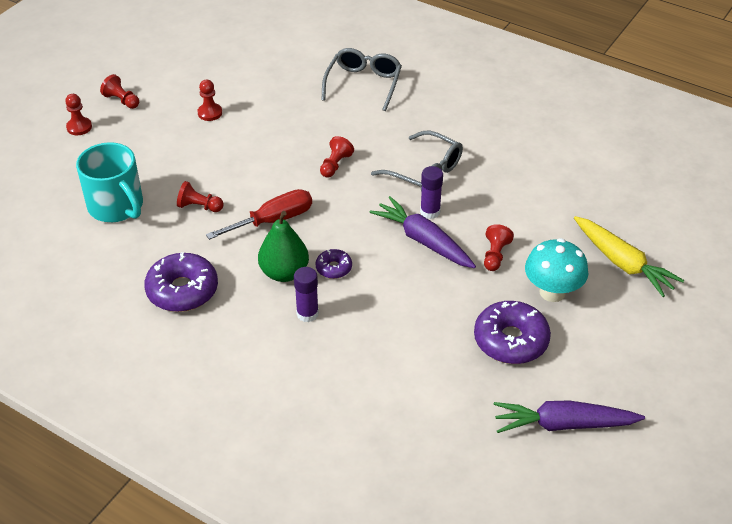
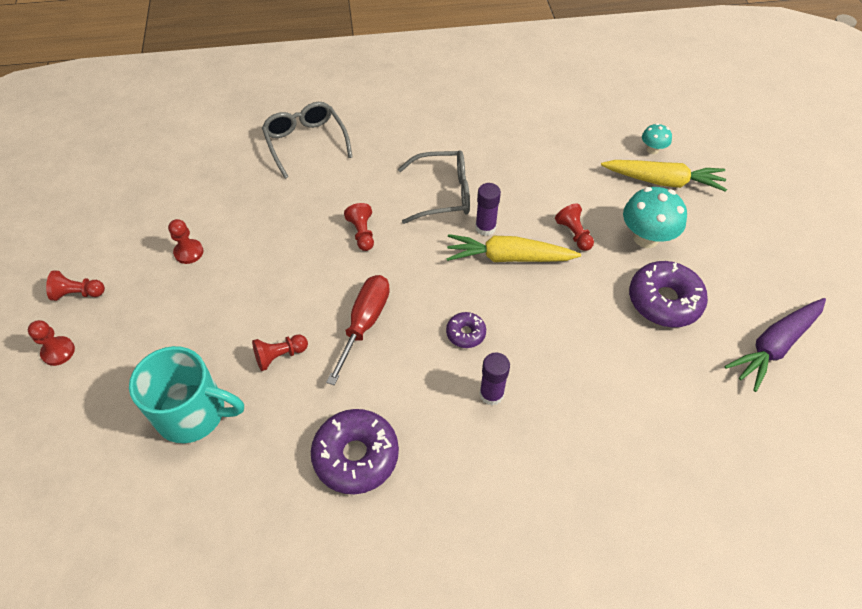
camera: 40 degrees left, 10 degrees up
green pear [258,211,309,282] -> none
purple carrot [369,196,476,268] -> yellow carrot [446,234,581,262]
none -> turquoise mushroom [642,123,672,154]

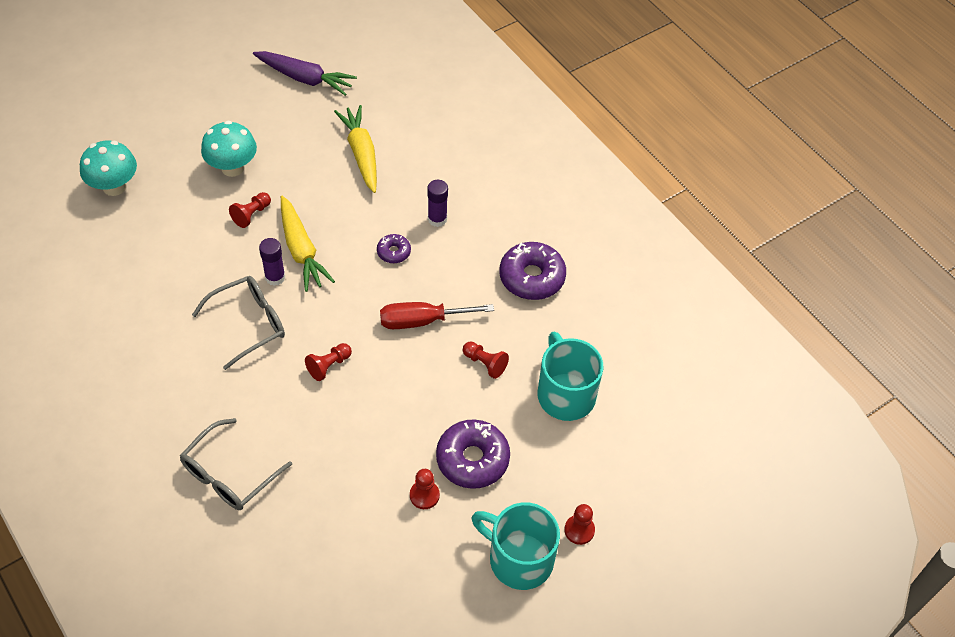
camera: 120 degrees left, 0 degrees up
red pawn [46,270,105,301] -> turquoise mug [471,502,560,590]
grey glasses [398,150,470,224] -> grey glasses turned 90 degrees clockwise [192,276,285,370]
yellow carrot [601,160,727,192] -> yellow carrot moved to [334,105,377,193]
purple donut [629,261,708,327] -> purple donut moved to [436,419,510,489]
turquoise mushroom [642,123,672,154] -> turquoise mushroom [80,141,137,196], size x1.88

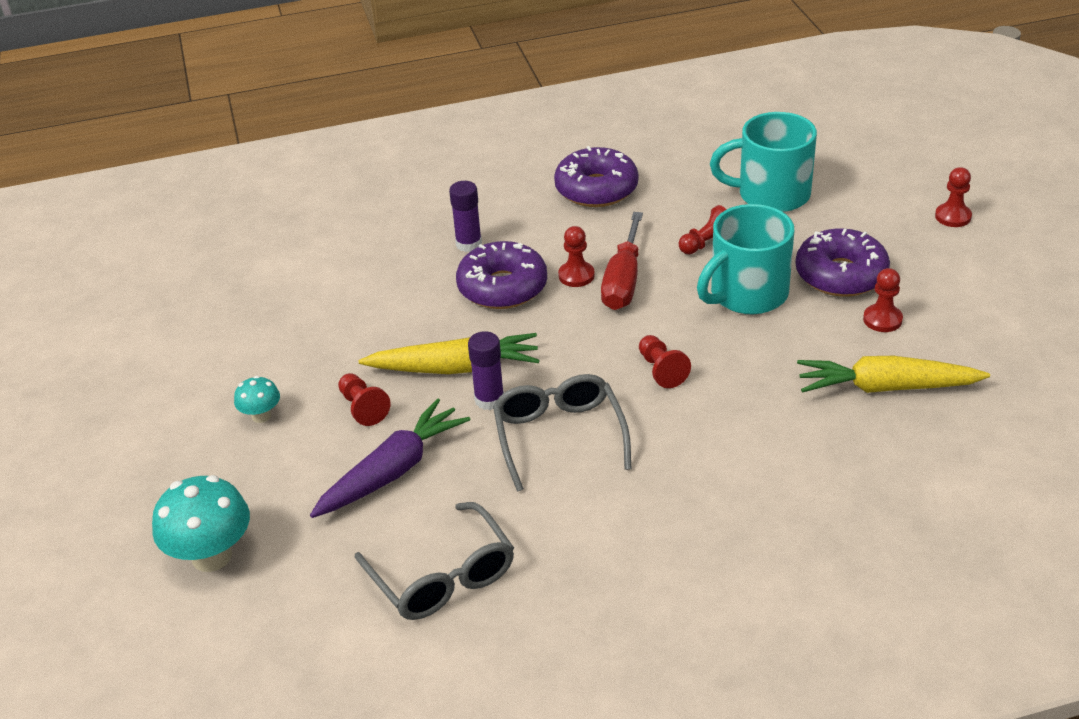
camera: 65 degrees left, 15 degrees down
grey glasses [180,418,292,510] -> grey glasses moved to [355,502,514,620]
turquoise mushroom [201,121,257,177] -> turquoise mushroom [234,376,280,423], size x0.53
purple carrot [253,51,357,96] -> purple carrot moved to [310,398,470,518]
yellow carrot [334,105,377,193] -> yellow carrot moved to [797,356,990,393]
purple donut [377,234,411,263] -> purple donut [456,241,547,309], size x1.93
turquoise mug [471,502,560,590] -> turquoise mug moved to [697,204,794,314]
none -> red pawn [558,226,595,287]

